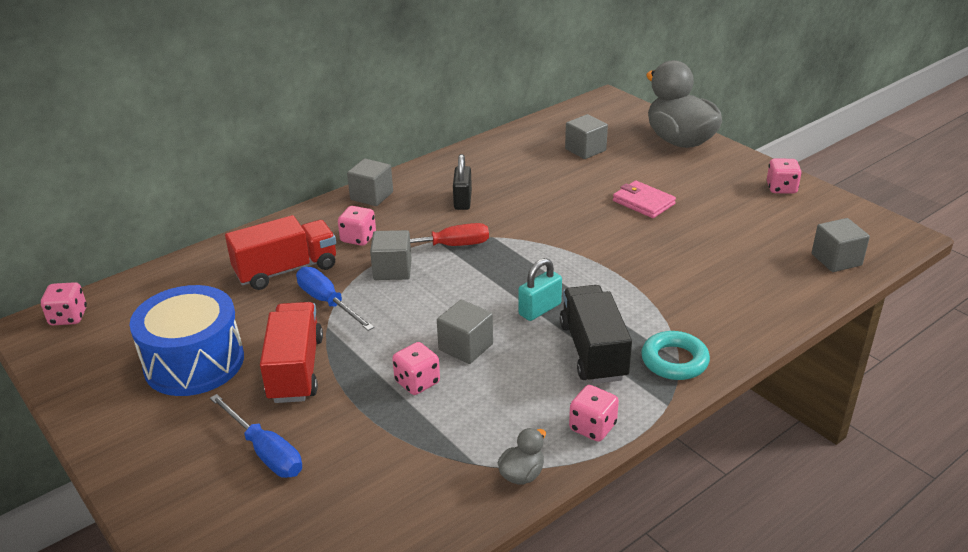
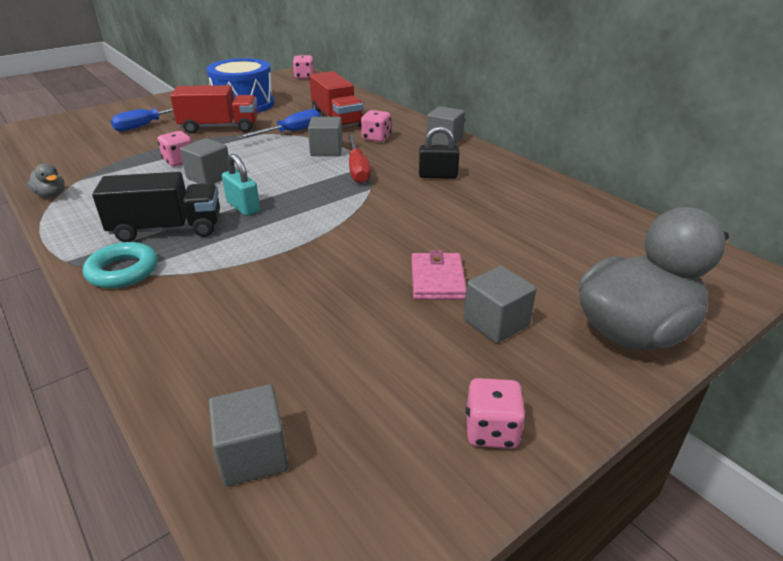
camera: 90 degrees right, 0 degrees up
grey cube [565,114,608,159] -> grey cube moved to [464,266,537,343]
pink dice [569,385,619,442] -> none
pink wallet [613,181,676,218] -> pink wallet turned 45 degrees counterclockwise [411,250,466,300]

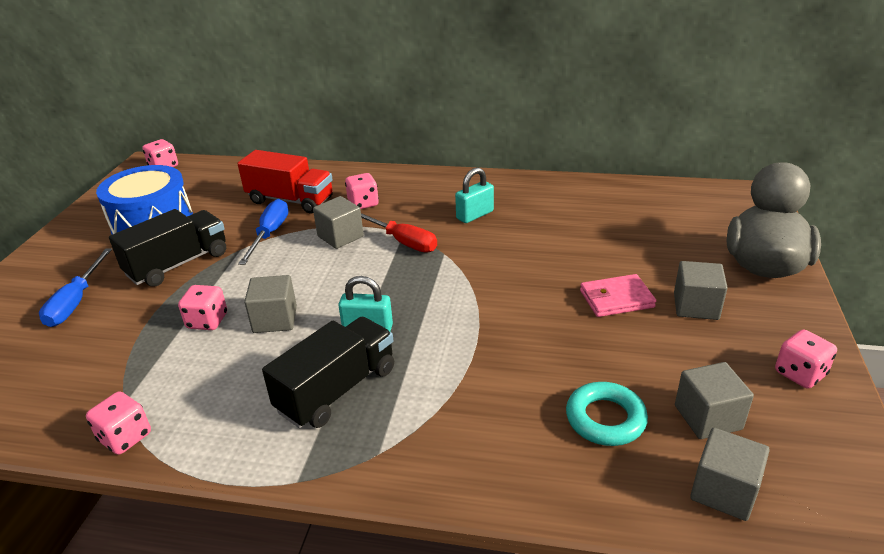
camera: 40 degrees left, 0 degrees up
grey duck [27,163,65,198] -> pink dice [86,392,151,455]
turquoise ring [83,242,158,288] -> turquoise ring moved to [566,382,648,446]
red truck [170,85,258,134] -> black truck [109,209,226,287]
pink wallet [411,250,466,300] -> pink wallet turned 60 degrees counterclockwise [580,274,656,317]
black padlock [419,126,460,179] -> turquoise padlock [455,168,494,223]
grey cube [426,106,465,145] -> grey cube moved to [675,362,754,439]

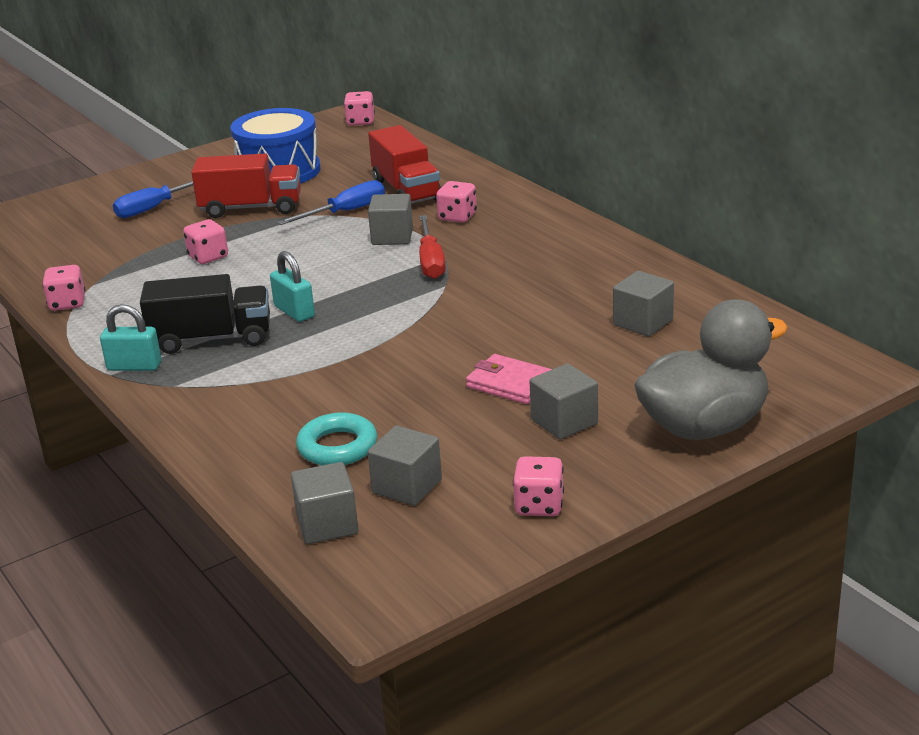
camera: 45 degrees right, 5 degrees down
black truck [109,209,226,287] -> red truck [191,153,301,218]
grey cube [244,275,297,333] -> grey cube moved to [613,271,674,337]
turquoise padlock [455,168,494,223] -> turquoise padlock moved to [100,304,161,371]

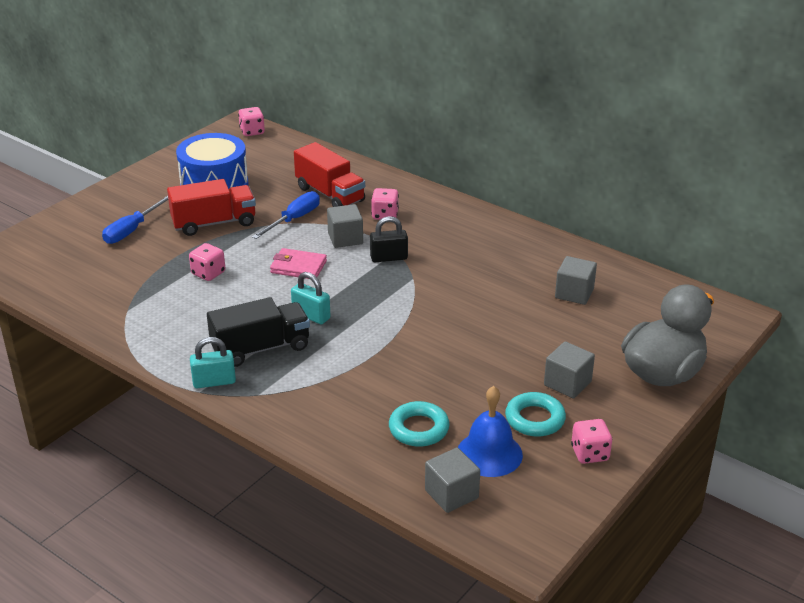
camera: 20 degrees left, 5 degrees up
pink dice [42,265,86,311] -> none
grey cube [368,426,442,506] -> blue bell [458,386,523,477]
red screwdriver [419,215,446,279] -> black padlock [370,216,408,262]
pink wallet [466,354,552,404] -> pink wallet moved to [270,248,327,279]
none -> turquoise ring [505,392,566,437]

